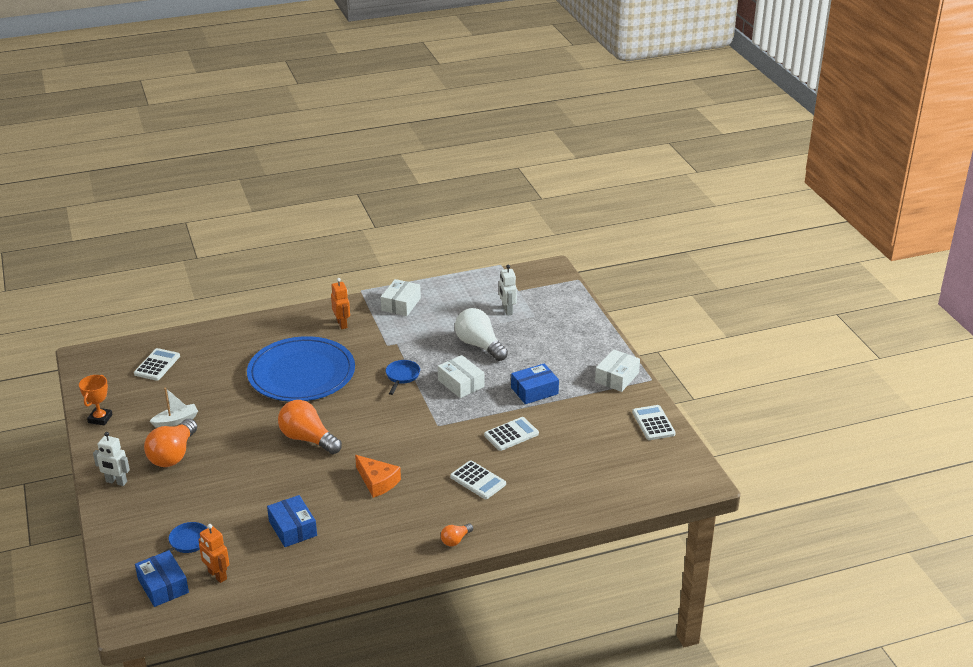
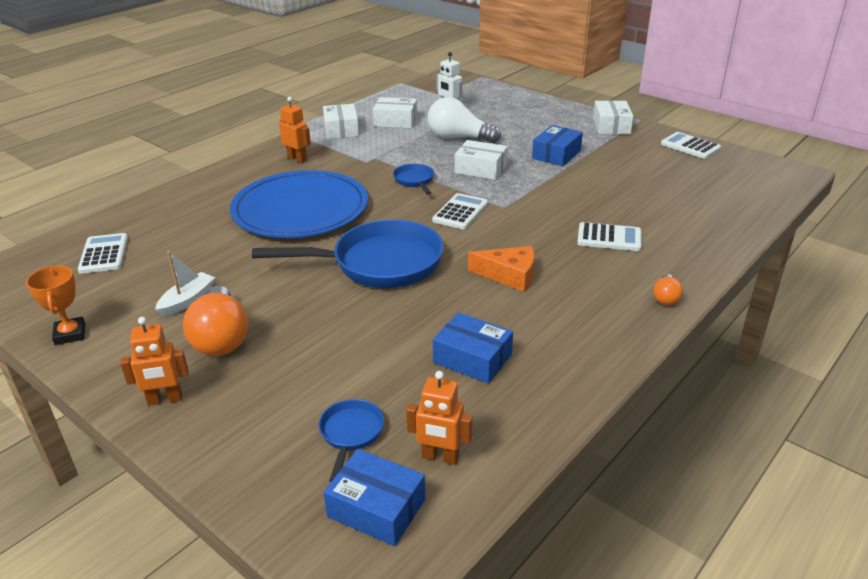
camera: 30 degrees left, 0 degrees up
white robot [93,432,130,486] -> orange robot [120,317,189,406]
orange light bulb [278,400,342,454] -> blue pan [252,219,444,288]
white calculator [484,417,539,451] -> white calculator moved to [432,193,488,229]
none -> white box [373,97,417,128]

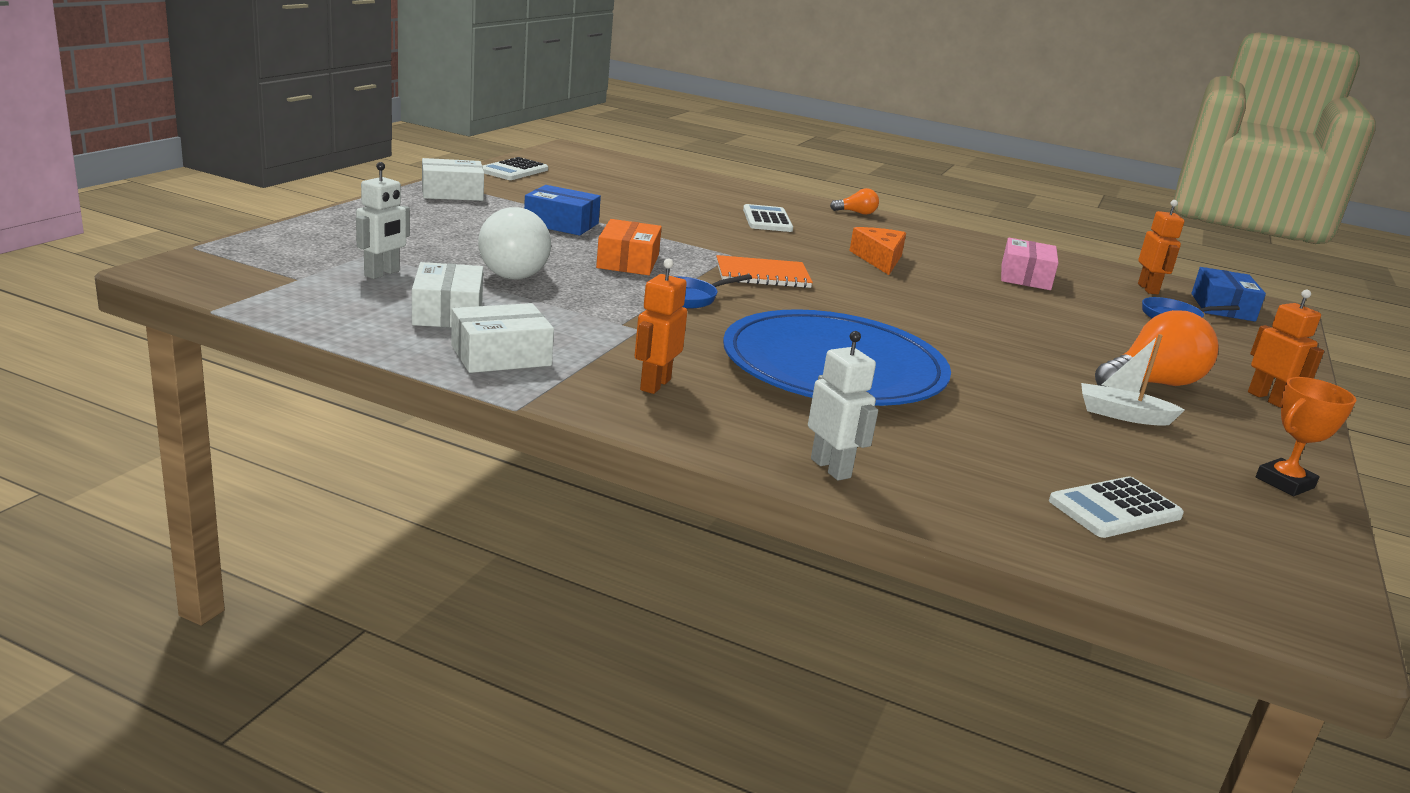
camera: 110 degrees left, 10 degrees down
blue pan [252,219,444,288] -> none
white calculator [432,193,488,229] -> orange notebook [716,255,813,288]
blue box [433,312,513,384] -> pink box [1001,238,1058,290]
white box [455,140,508,180] -> orange box [596,219,662,275]
none -> white robot [808,331,878,481]

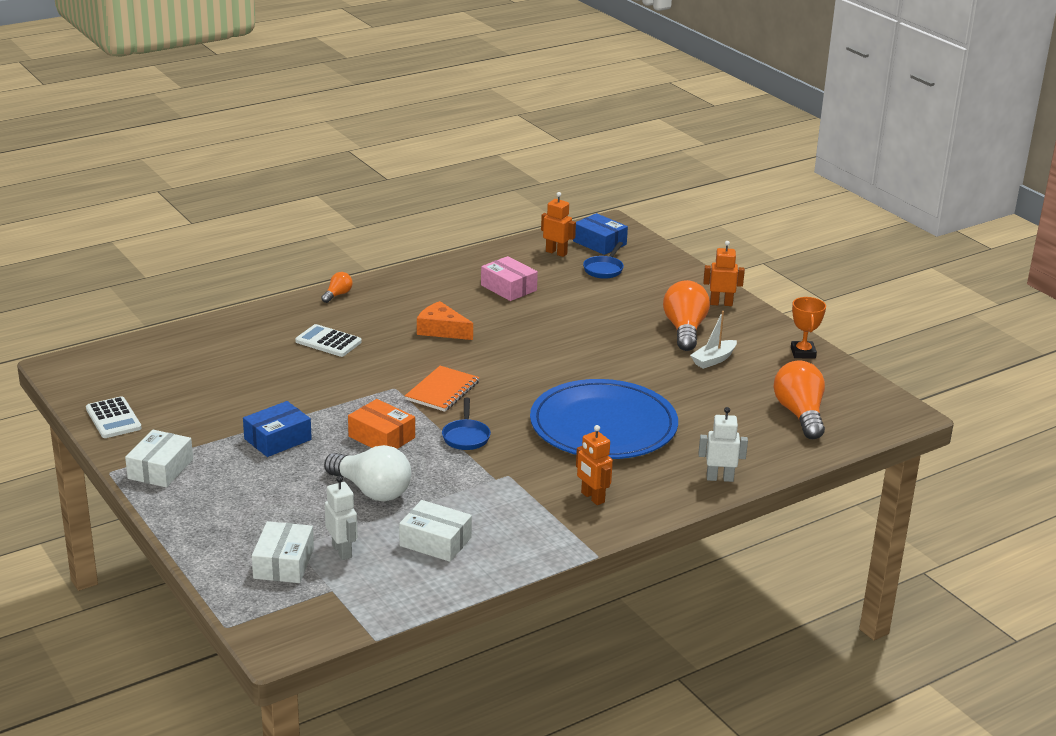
camera: 55 degrees left, 5 degrees up
white box [451,303,554,373] -> white box moved to [252,521,314,583]
white calculator [1049,476,1184,538] -> orange light bulb [774,360,825,439]

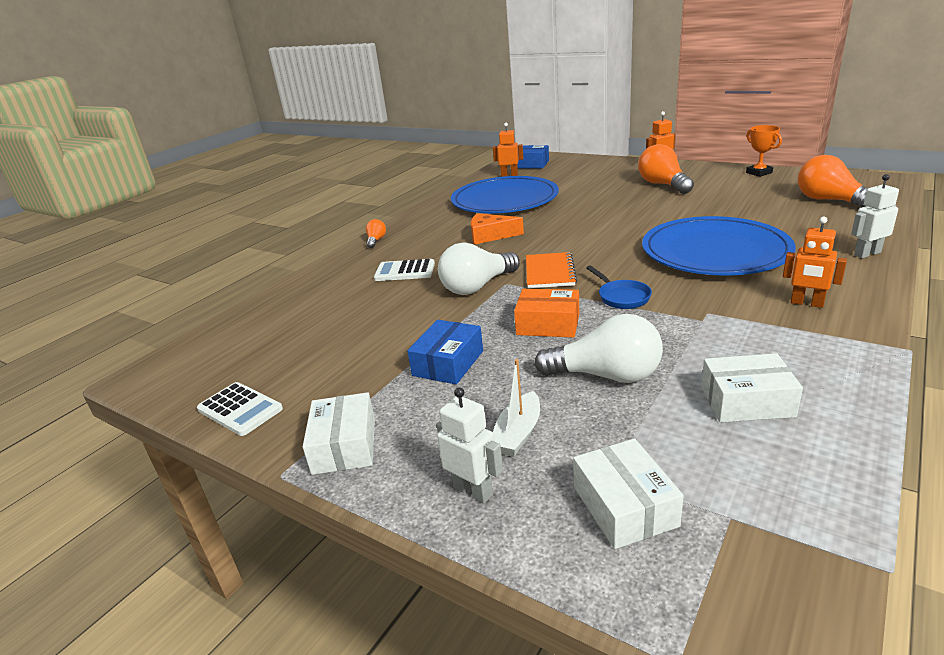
camera: 20 degrees left, 0 degrees up
white robot [325,476,358,560] -> white robot moved to [436,387,503,503]
pink box [481,256,538,301] -> blue plate [451,176,559,213]
blue pan [583,242,624,279] -> none
white boat [690,311,737,369] -> white boat moved to [493,359,540,457]
none -> white light bulb [438,242,520,295]

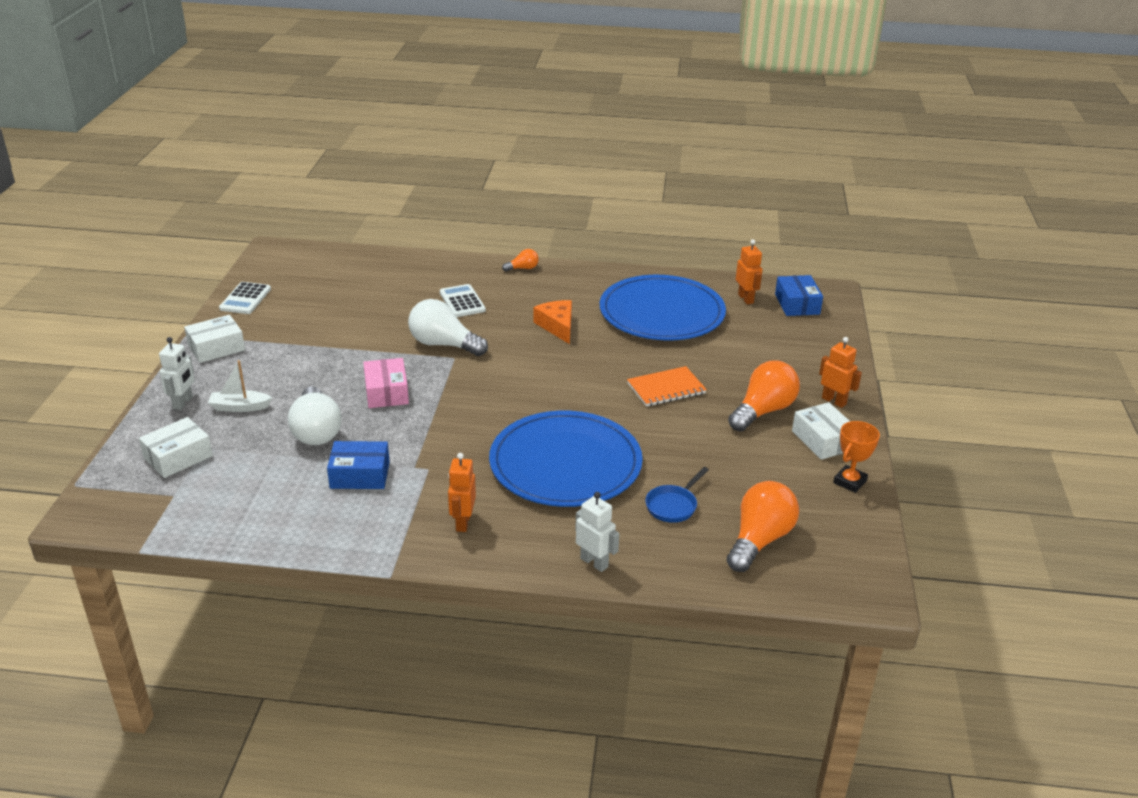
camera: 60 degrees right, 5 degrees up
blue box [407,320,483,385] -> blue box moved to [327,441,390,489]
orange box [514,289,579,338] -> pink box [363,358,409,408]
orange notebook [526,252,577,288] -> orange notebook moved to [627,366,707,407]
blue pan [586,265,652,309] -> blue pan moved to [645,467,709,523]
white box [701,353,803,422] -> white box moved to [792,402,850,460]

